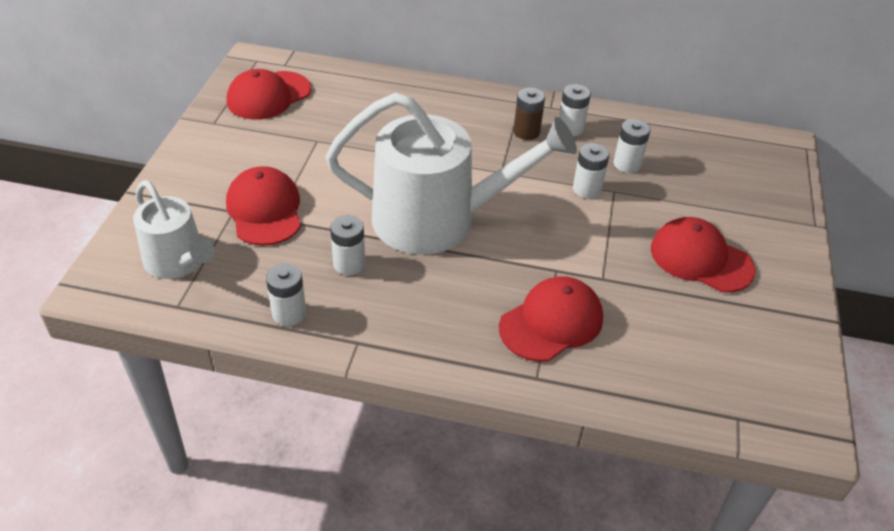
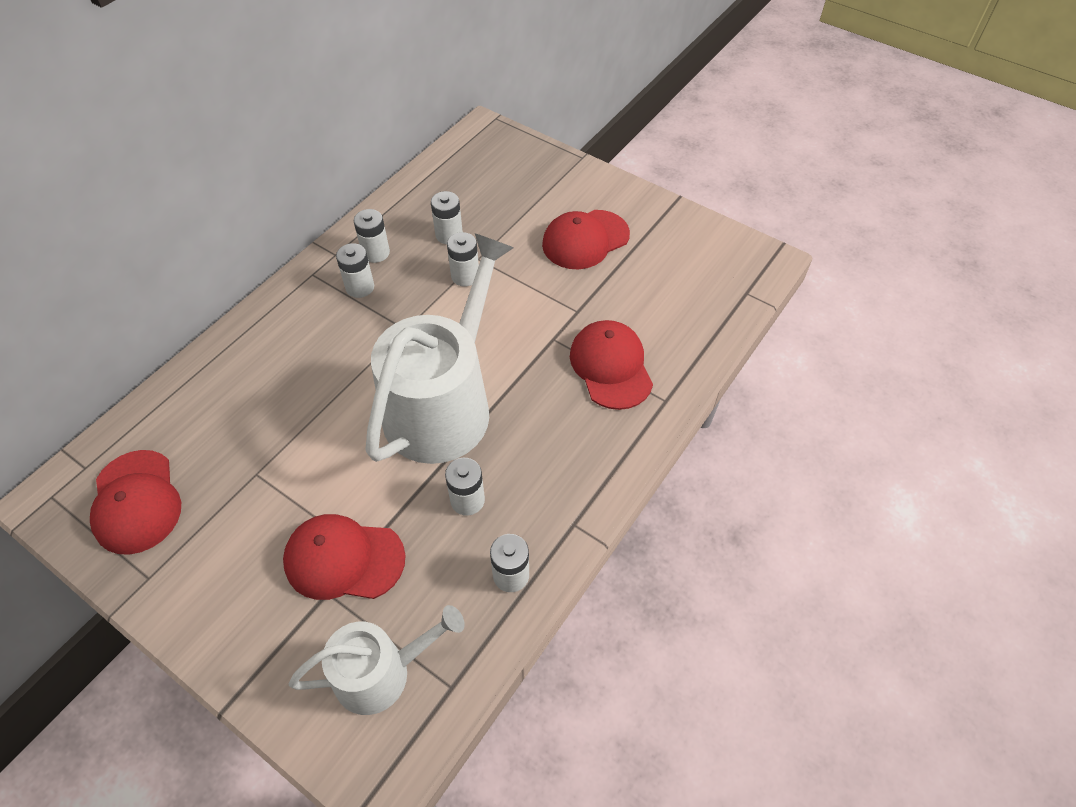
camera: 65 degrees left, 10 degrees up
brown battery [513,87,545,140] -> white battery [336,243,374,298]

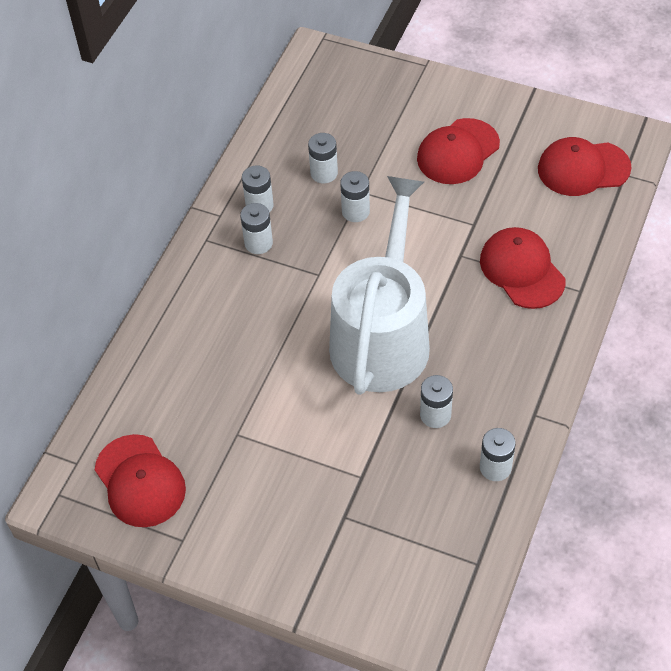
camera: 10 degrees left, 0 degrees up
red cap [283,514,406,600] -> red cap moved to [538,137,632,196]
white watering can [289,605,465,715] -> none

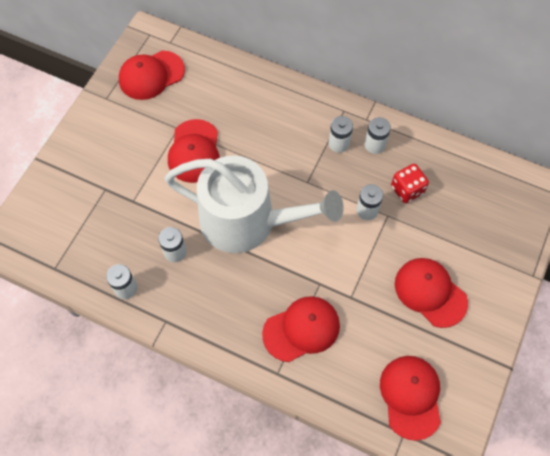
camera: 90 degrees right, 10 degrees up
white battery [308,133,338,183] -> red dice [391,164,429,203]
none -> red cap [168,119,220,183]

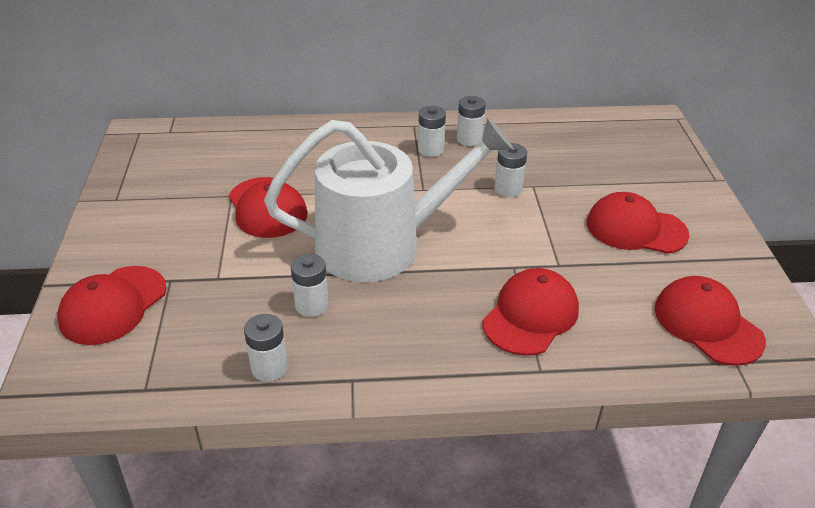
camera: 30 degrees left, 25 degrees down
red cap [119,51,185,100] -> red cap moved to [57,266,167,345]
red dice [391,164,429,203] -> none

